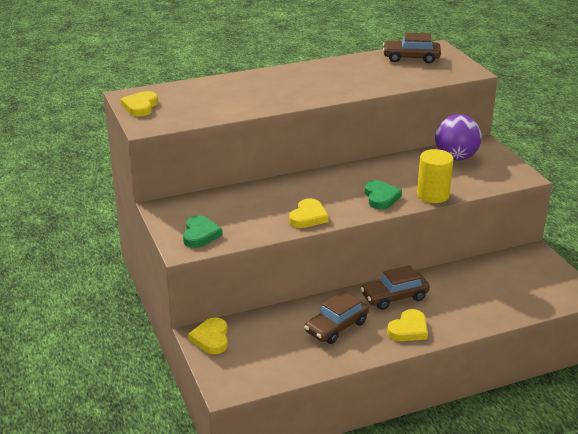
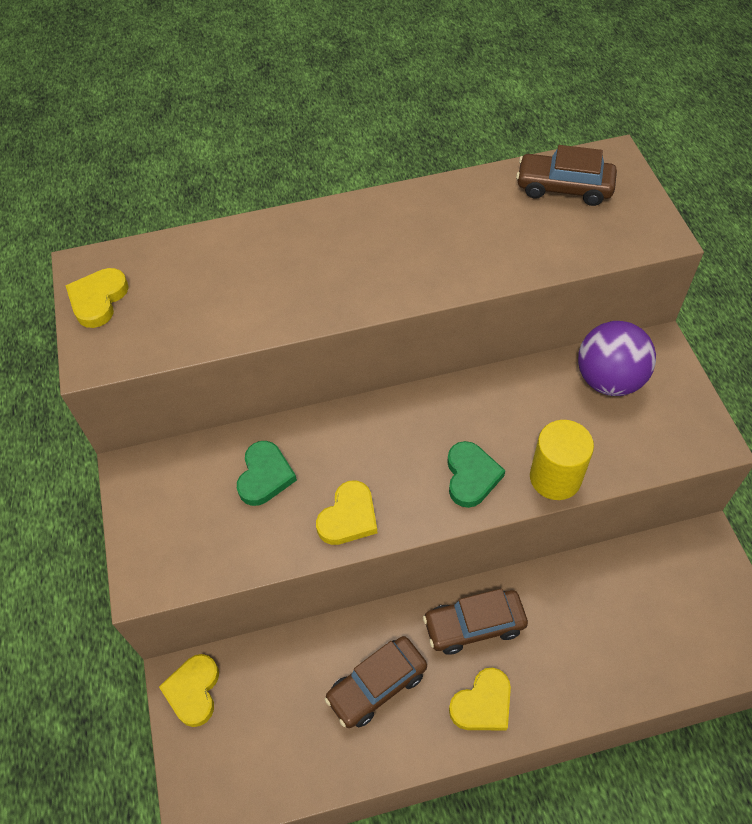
camera: 10 degrees right, 25 degrees up
green heart [183,215,223,248] -> green heart moved to [237,441,297,506]

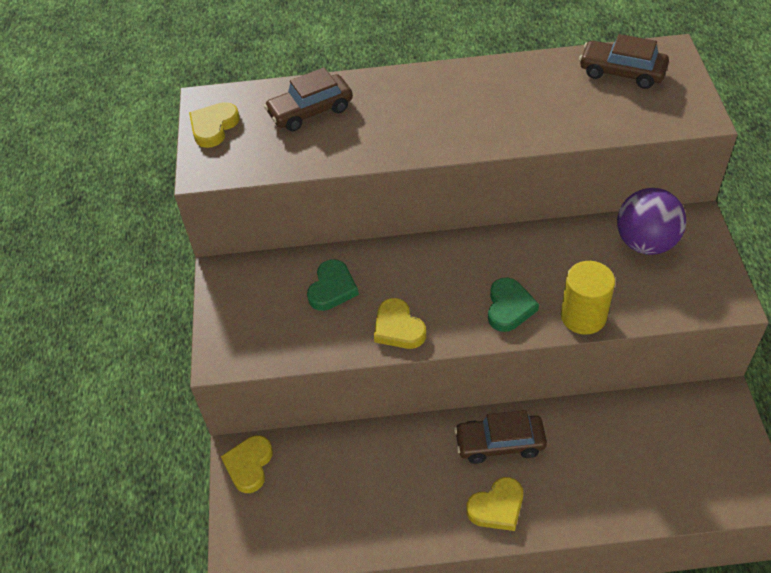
camera: 10 degrees right, 5 degrees down
yellow heart [316,480,377,545] -> yellow heart turned 105 degrees clockwise [374,298,426,349]
brown car [324,636,427,728] -> brown car moved to [264,67,353,131]

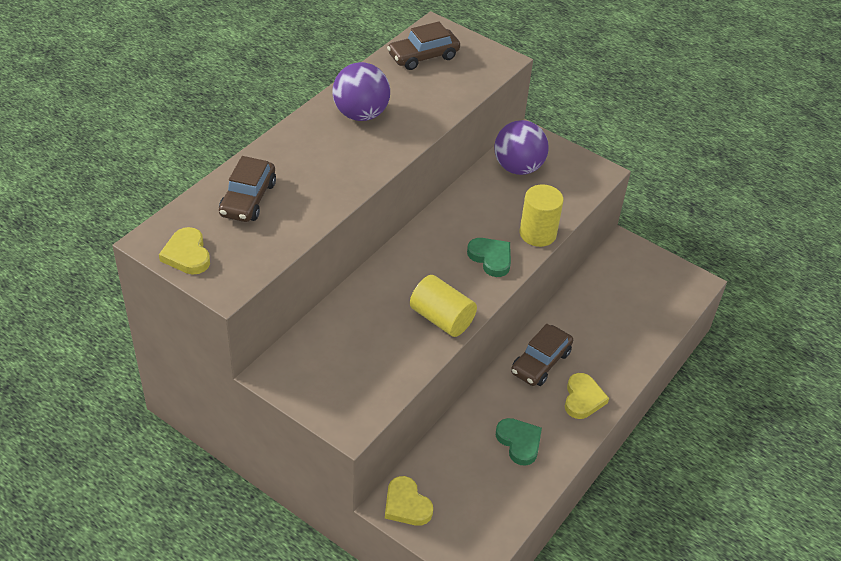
camera: 55 degrees left, 5 degrees down
green heart [307,259,359,311] -> green heart moved to [496,418,542,466]
yellow heart [374,298,426,349] -> yellow cylinder [410,275,477,337]
none -> purple ball [333,62,390,121]

